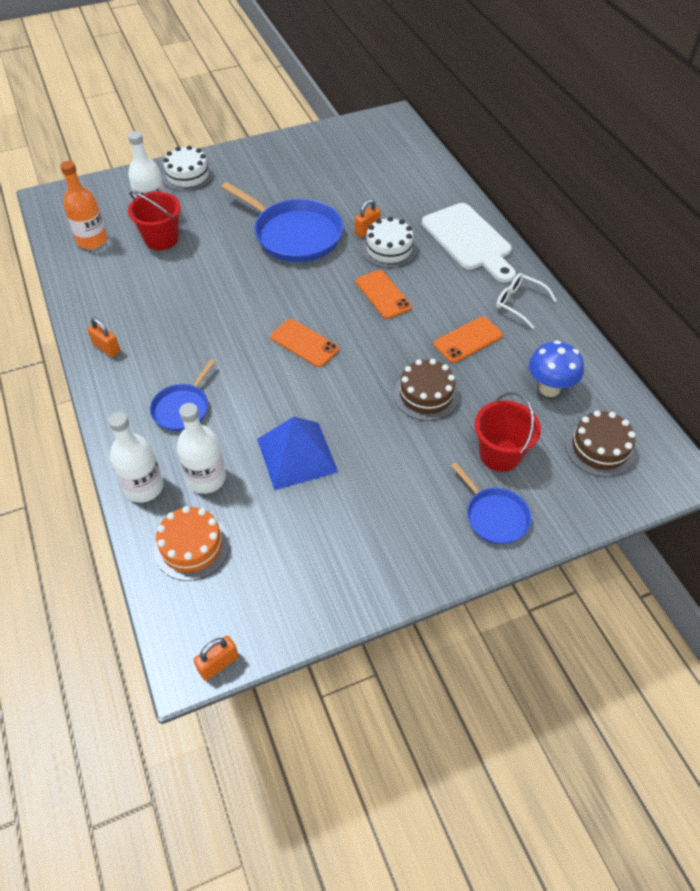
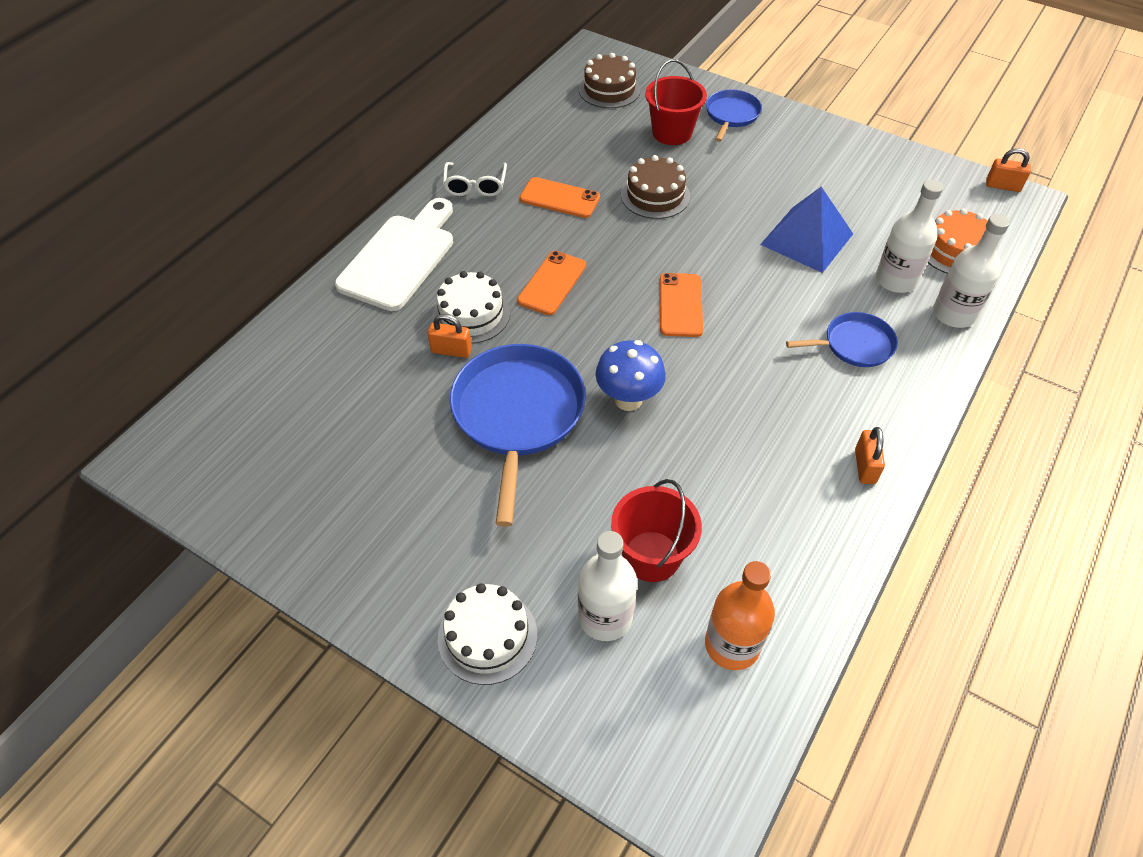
camera: 125 degrees left, 0 degrees up
blue mushroom [529,340,584,397] -> blue mushroom moved to [596,340,666,411]

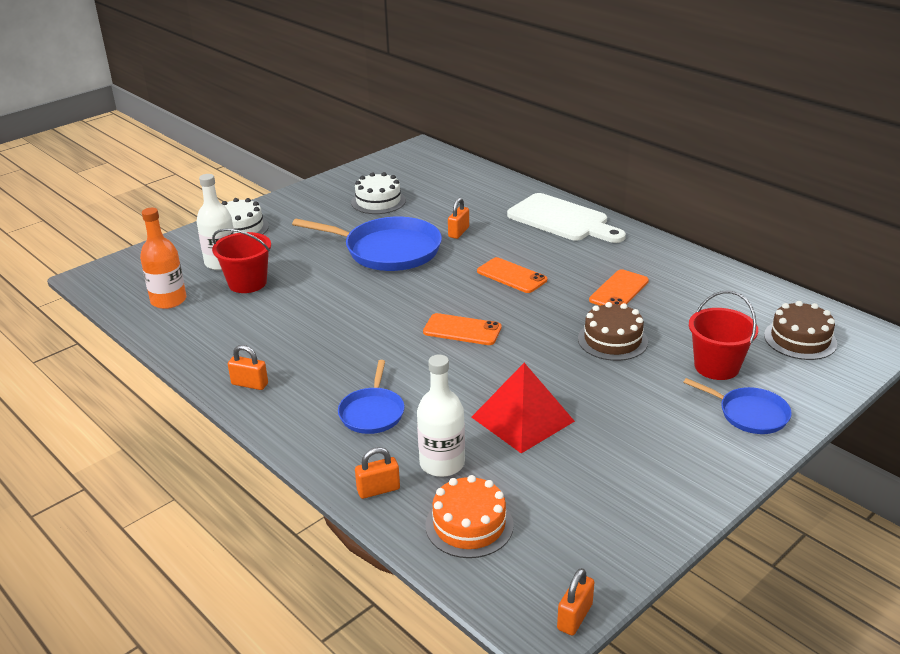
camera: 105 degrees right, 20 degrees down
white cake [433,271,510,344] -> white cake moved to [351,172,406,214]
white glasses [443,162,507,196] -> none
blue mushroom [596,340,666,411] -> none
blue pyramid [760,186,853,273] -> red pyramid [472,363,575,453]
white bottle [933,214,1010,328] -> orange padlock [355,447,400,499]

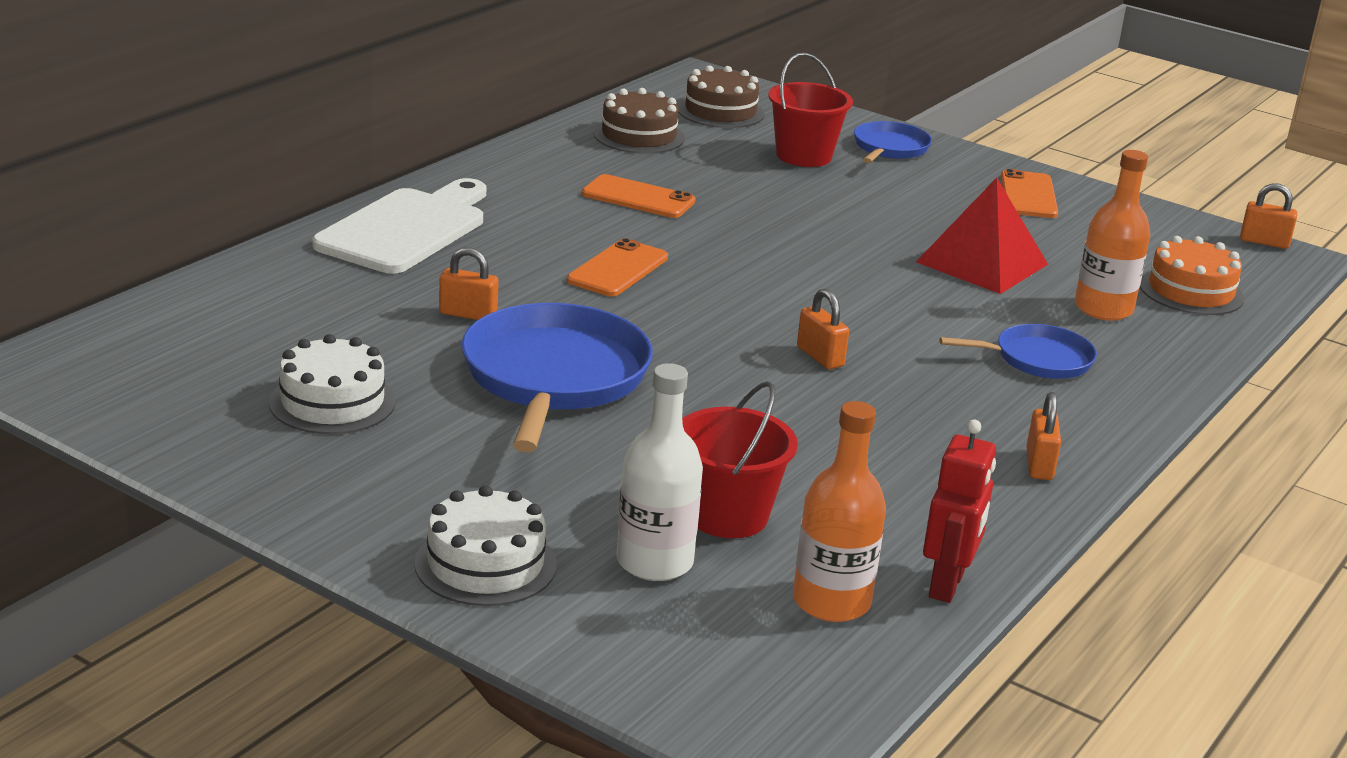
camera: 105 degrees left, 5 degrees down
orange padlock [355,447,400,499] -> orange padlock moved to [797,288,849,369]
white bottle [417,355,465,477] -> orange bottle [1075,150,1150,321]
orange phone [423,313,502,345] -> orange phone moved to [1000,169,1058,218]
brown cake [578,302,648,361] -> brown cake moved to [593,88,685,154]
none -> red robot [923,419,996,603]

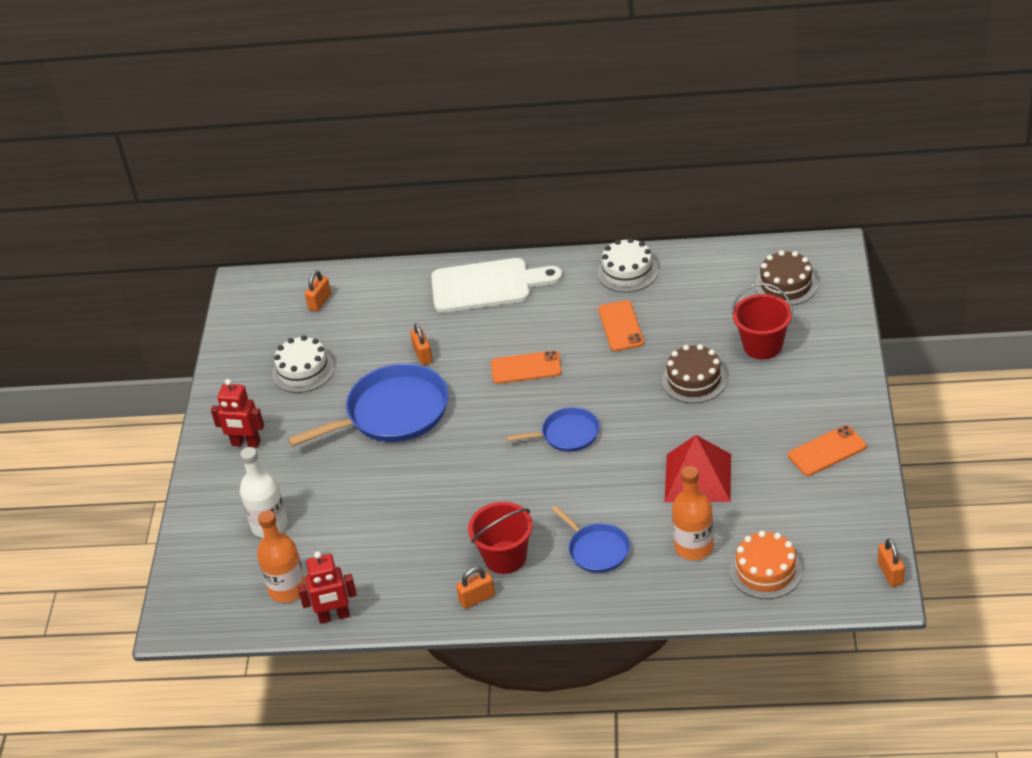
camera: 65 degrees right, 15 degrees up
white cake [414,485,557,606] -> white cake moved to [598,238,658,292]
brown cake [593,88,685,154] -> brown cake moved to [662,344,727,403]
red bucket [682,381,798,538] -> red bucket moved to [468,502,533,574]
orange padlock [797,288,849,369] -> orange padlock moved to [305,270,331,312]
blue pan [854,121,932,163] -> blue pan moved to [506,407,599,452]
none -> red robot [211,379,264,448]

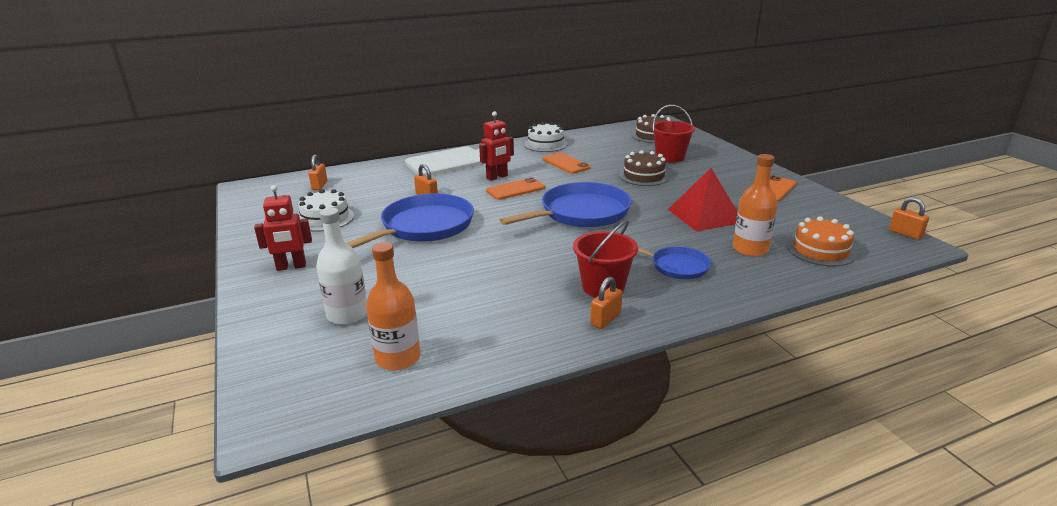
camera: 30 degrees left, 15 degrees down
red robot [298,551,357,624] -> red robot moved to [479,111,514,181]
blue pan [506,407,599,452] -> blue pan [500,182,632,227], size x1.84

